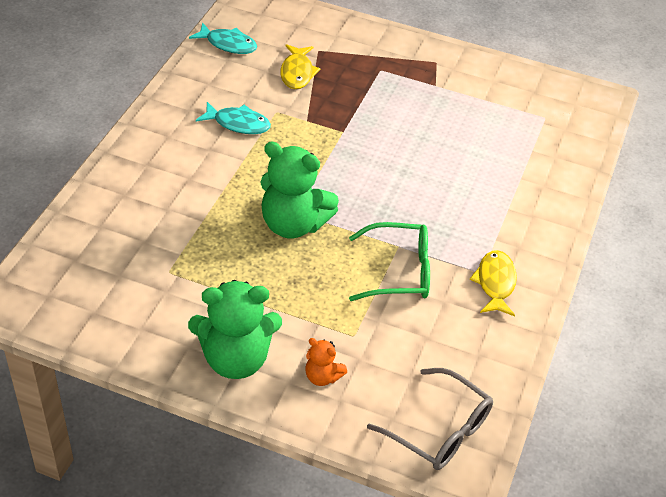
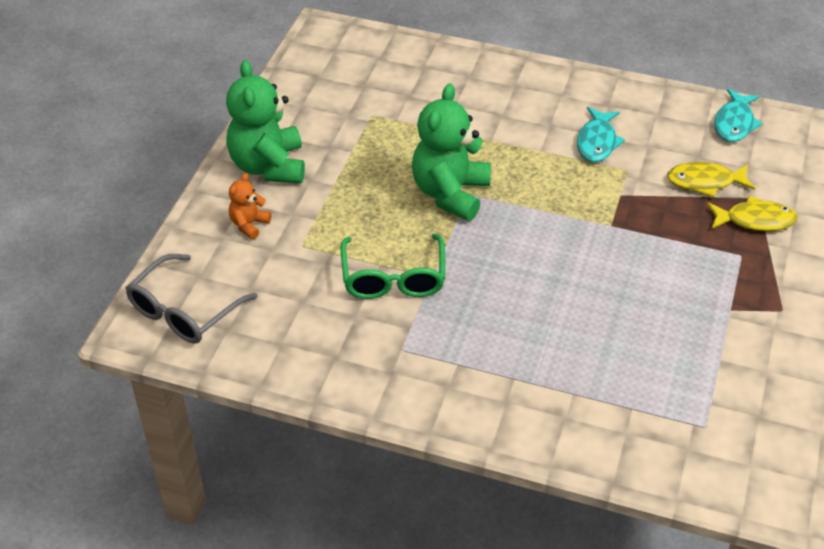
camera: 90 degrees right, 0 degrees up
yellow fish [470,250,517,316] -> yellow fish moved to [707,196,798,231]

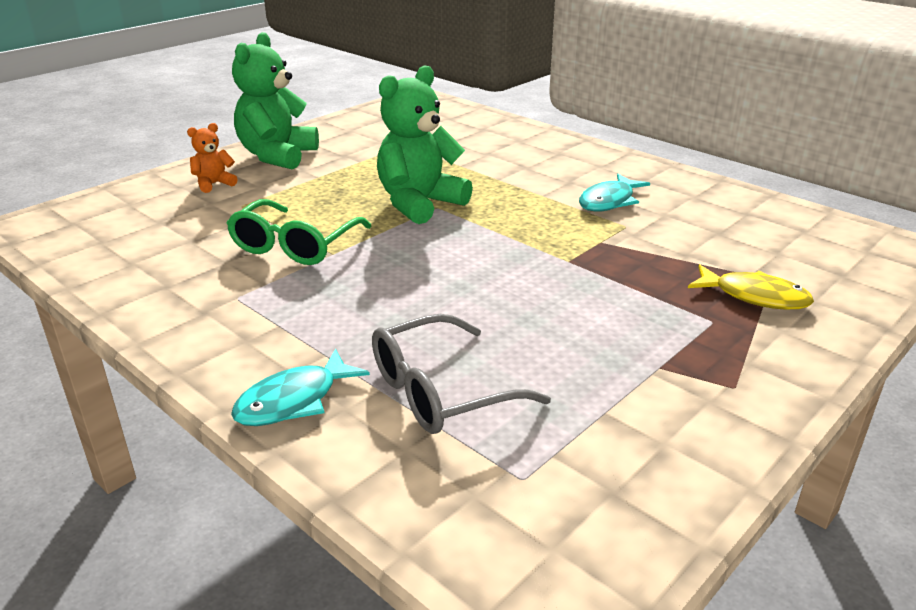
camera: 25 degrees right, 15 degrees down
grey glasses [126,254,257,344] -> grey glasses moved to [372,314,551,434]
yellow fish [667,162,755,197] -> none
turquoise fish [714,89,763,142] -> turquoise fish moved to [231,348,370,426]

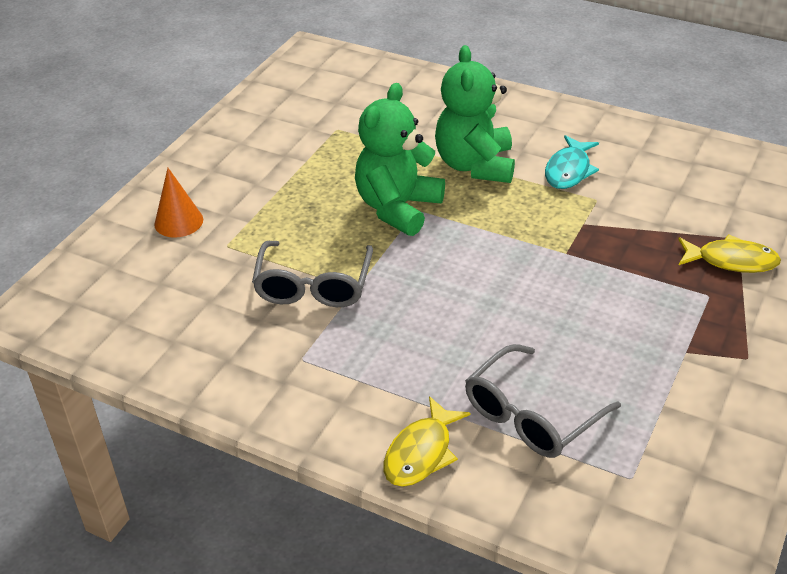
camera: 15 degrees left, 10 degrees up
orange teddy bear [187,123,238,193] -> orange cone [154,168,203,238]
green glasses [227,199,372,265] -> grey glasses [252,241,373,307]
turquoise fish [231,348,370,426] -> yellow fish [383,396,471,487]
green teddy bear [232,32,319,169] -> green teddy bear moved to [435,45,515,183]

